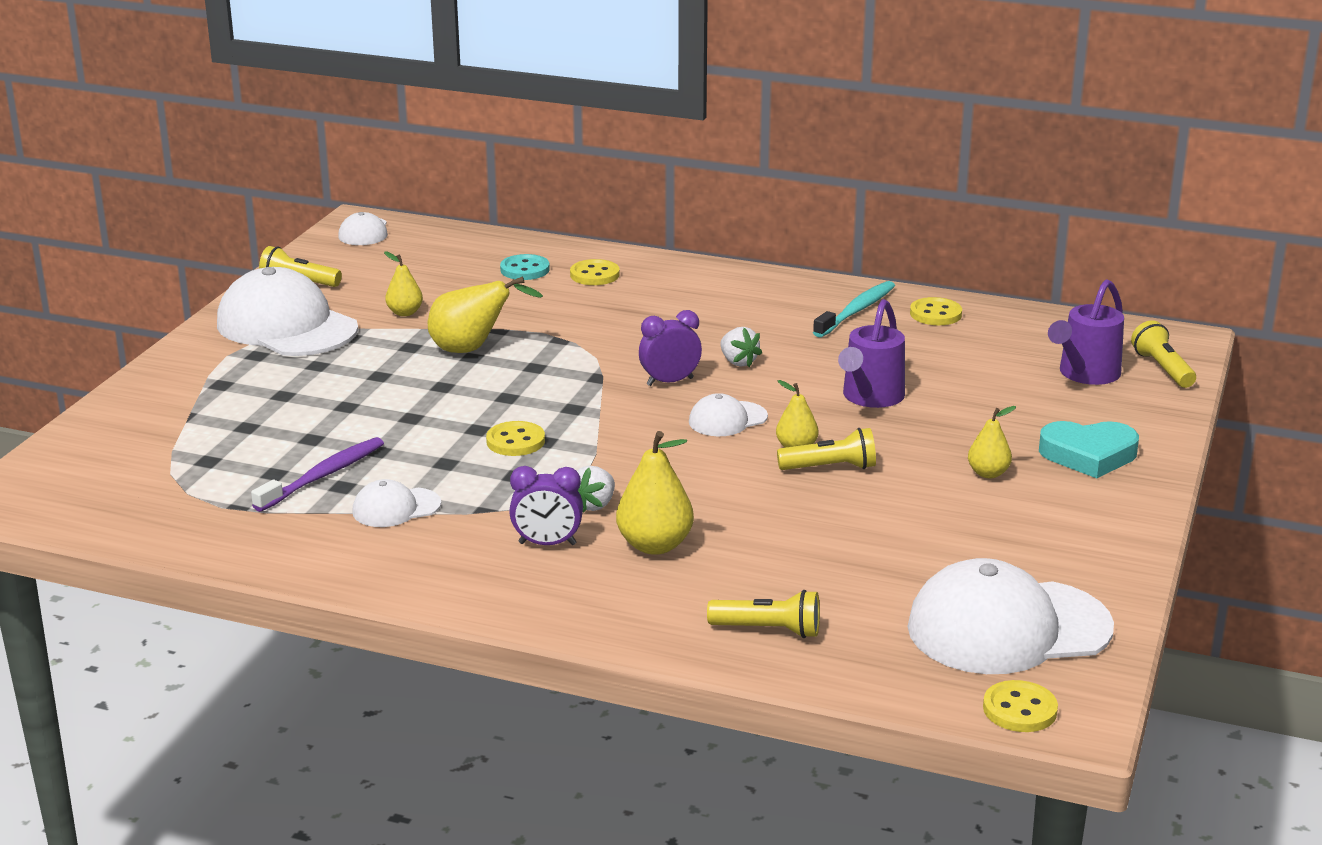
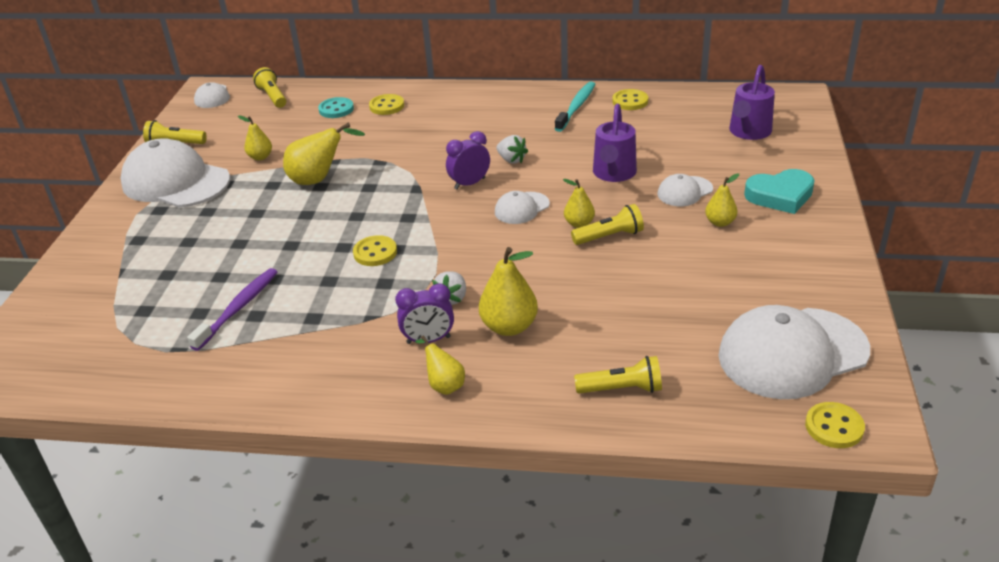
camera: 10 degrees left, 10 degrees up
white cap [352,479,441,527] -> white cap moved to [658,174,713,206]
yellow flashlight [1131,320,1196,388] -> yellow flashlight moved to [253,67,286,108]
none -> yellow pear [415,335,465,395]

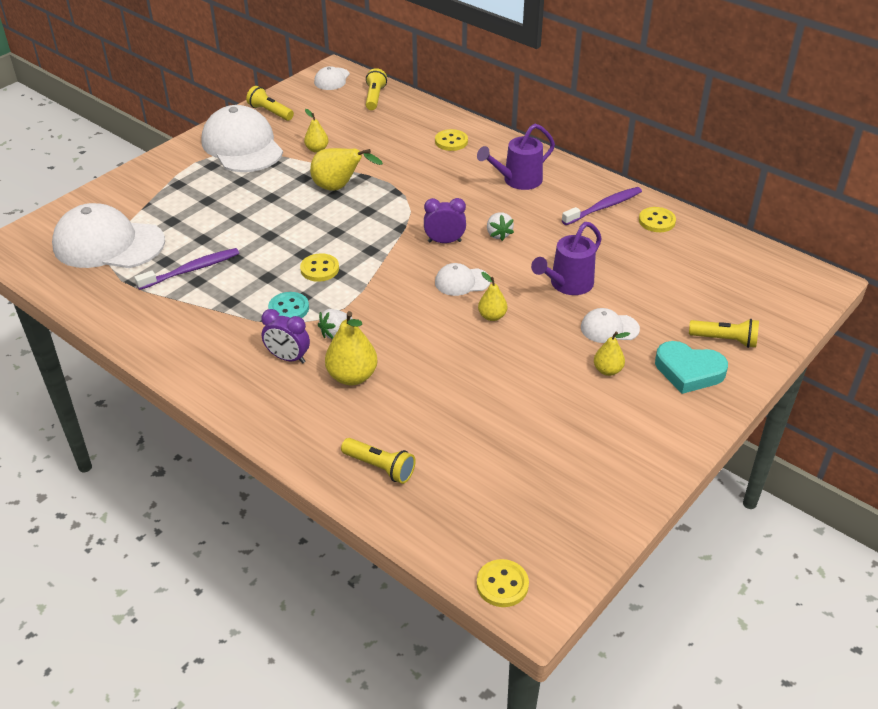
camera: 30 degrees right, 5 degrees up
turquoise button [318,97,354,118] -> turquoise button moved to [268,292,309,318]
yellow pear [415,335,465,395] -> none
turquoise toothbrush [555,82,595,132] -> purple toothbrush [562,187,642,225]
yellow flashlight [571,204,644,245] -> yellow flashlight moved to [689,319,759,348]
white cap [718,305,870,399] -> white cap moved to [52,203,165,268]
purple watering can [729,65,775,140] -> purple watering can moved to [477,124,555,190]

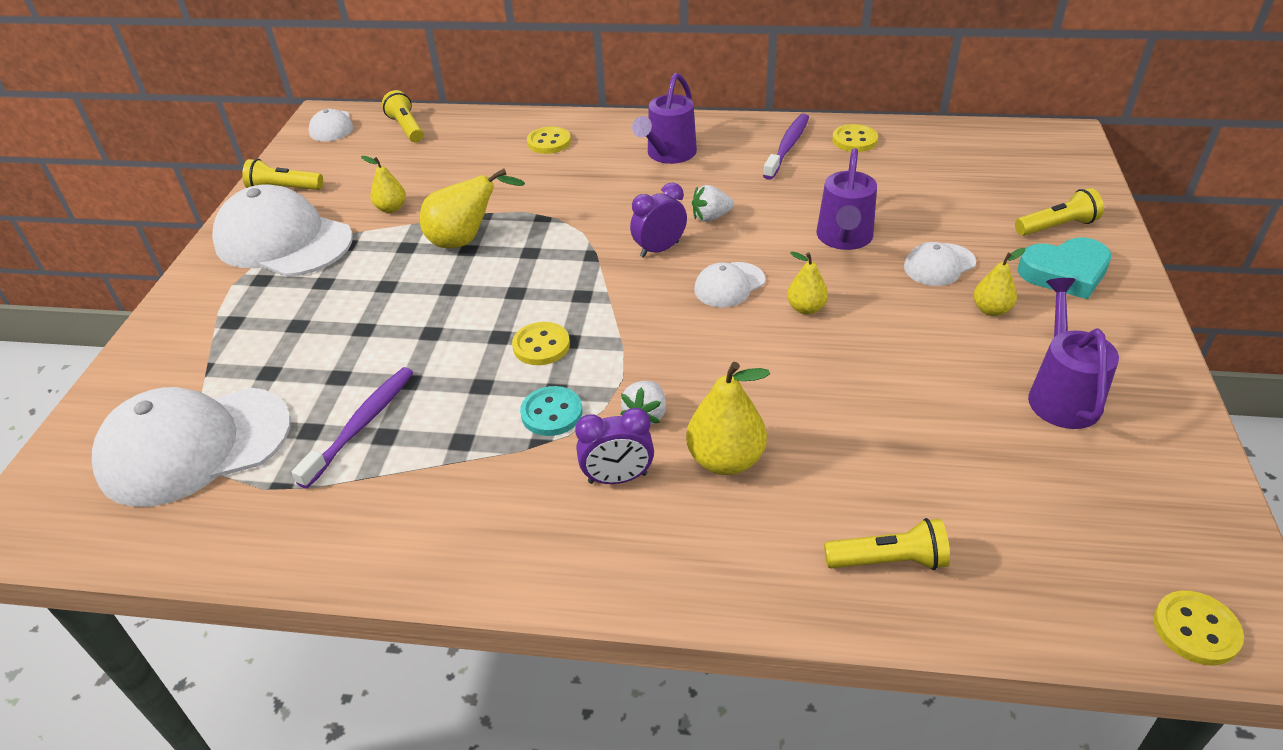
camera: 30 degrees left, 0 degrees up
white strawberry [487,212,514,241] -> white strawberry turned 120 degrees clockwise [692,185,734,222]
none -> purple watering can [1028,278,1119,429]

